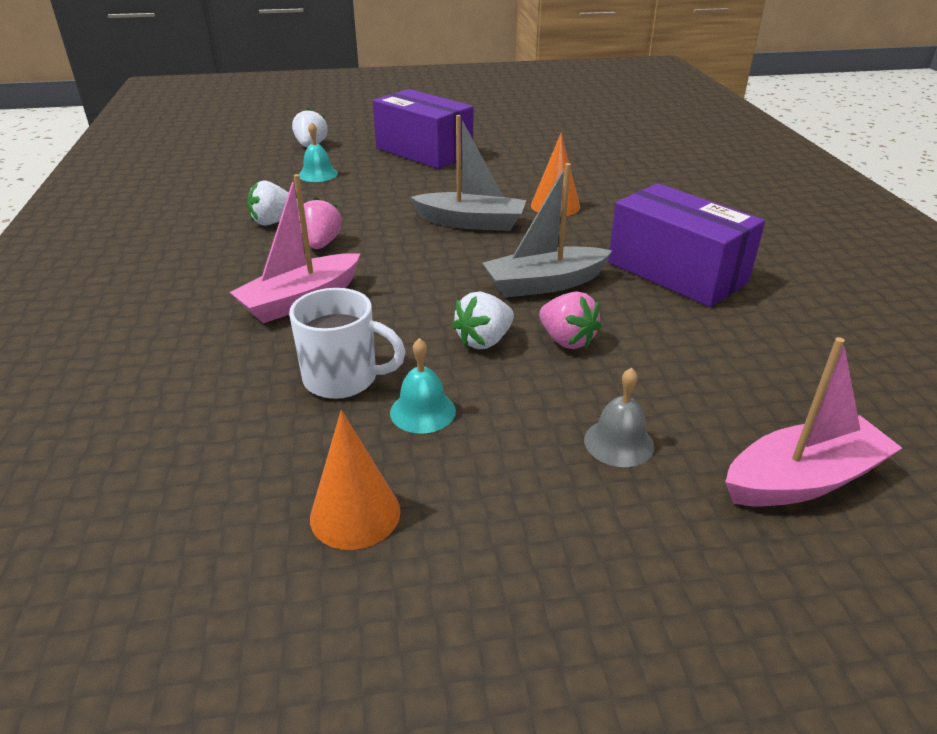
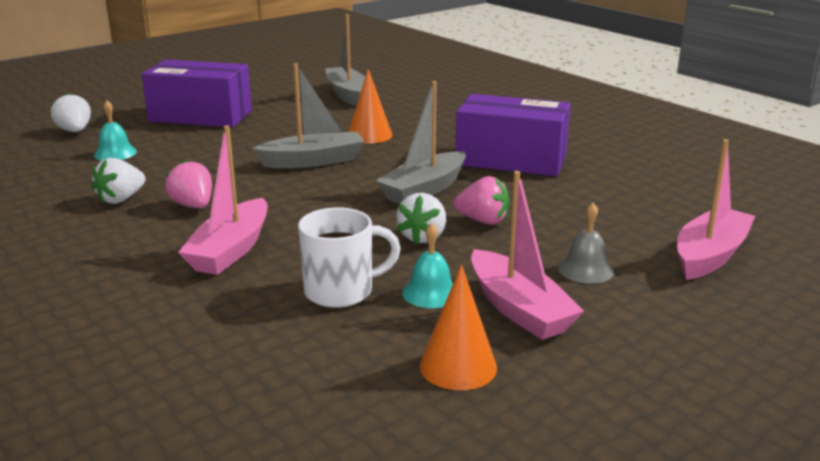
camera: 30 degrees left, 10 degrees down
none -> grey boat [325,14,365,106]
none -> pink boat [471,171,584,340]

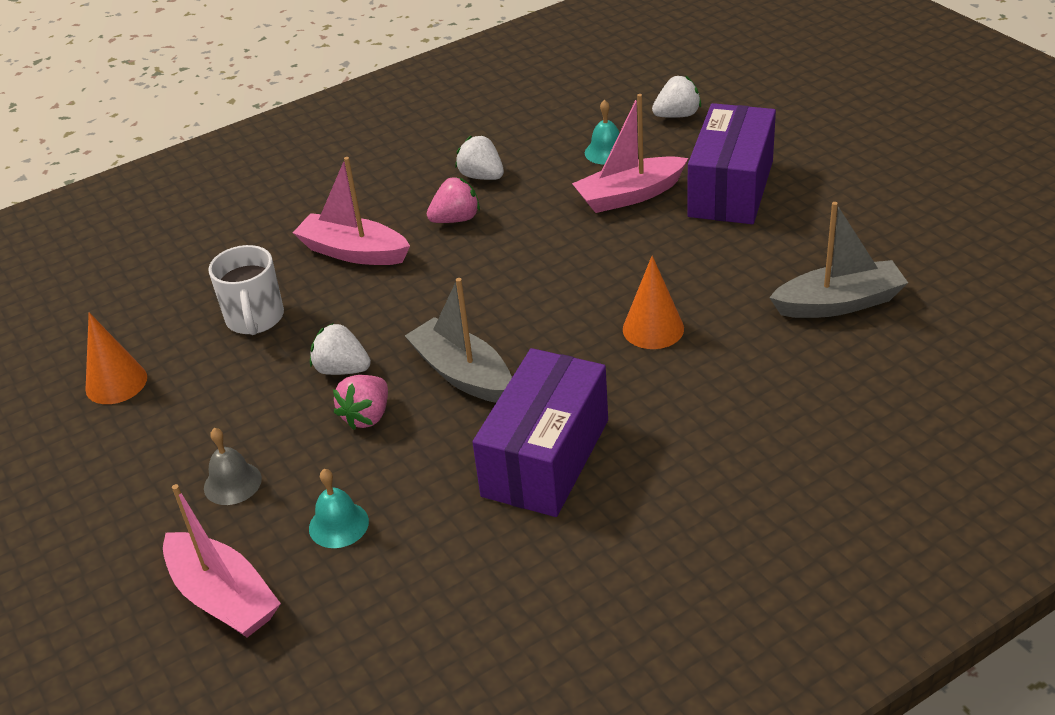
camera: 100 degrees right, 15 degrees up
grey boat [252,63,365,168] -> none
turquoise bell [402,223,453,308] -> turquoise bell moved to [309,469,369,548]
pink boat [471,171,584,340] -> pink boat moved to [572,94,688,213]

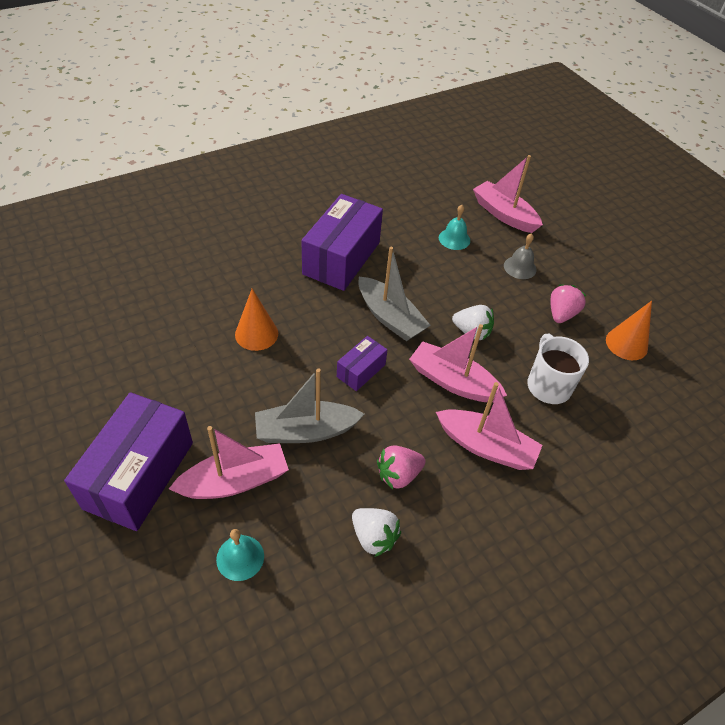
camera: 175 degrees right, 10 degrees up
pink strawberry [333,375,388,430] -> pink strawberry moved to [550,284,587,323]
white strawberry [652,75,701,118] -> none
grey boat [769,202,908,318] -> grey boat moved to [255,368,365,443]
none -> purple box [337,336,387,391]
none -> pink boat [409,324,507,402]

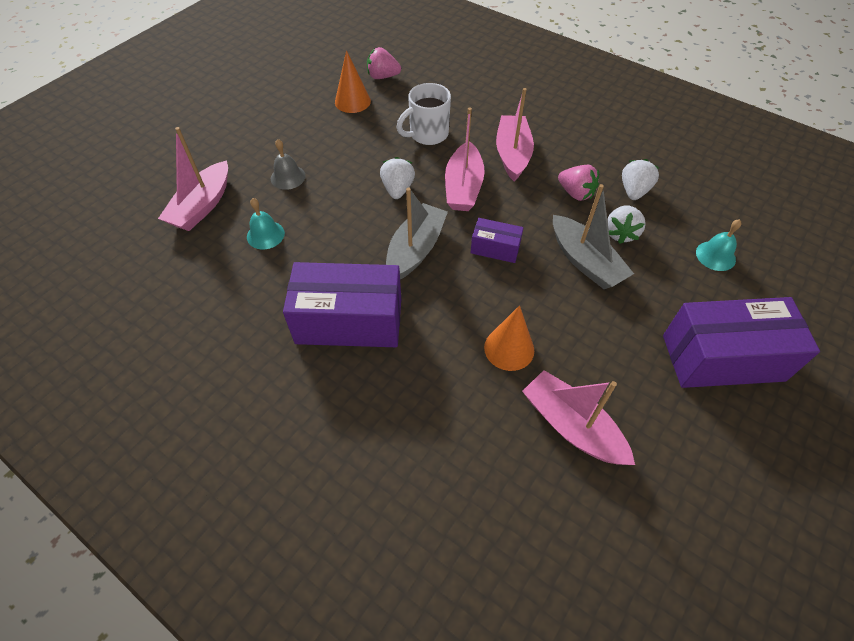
camera: 110 degrees left, 5 degrees up
pink boat [169,426,289,499] -> pink boat moved to [522,370,635,465]
pink strawberry [550,284,587,323] -> pink strawberry moved to [367,47,401,79]
none -> white strawberry [607,205,646,244]

